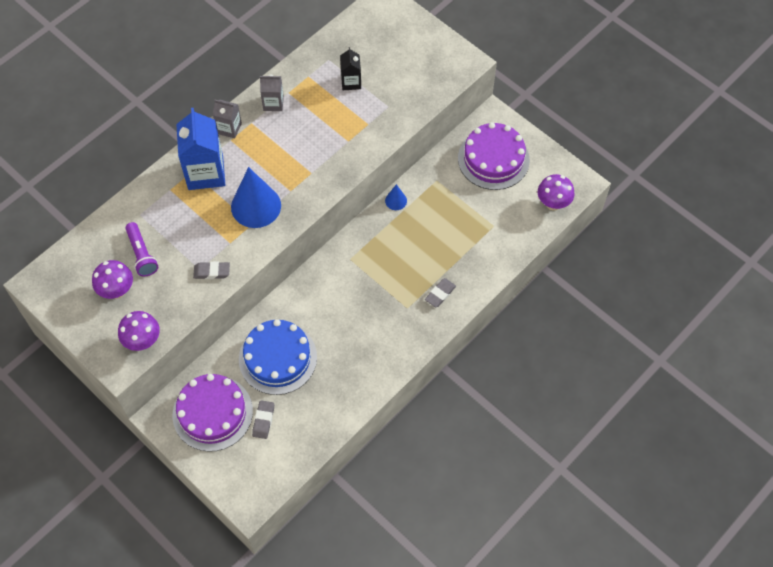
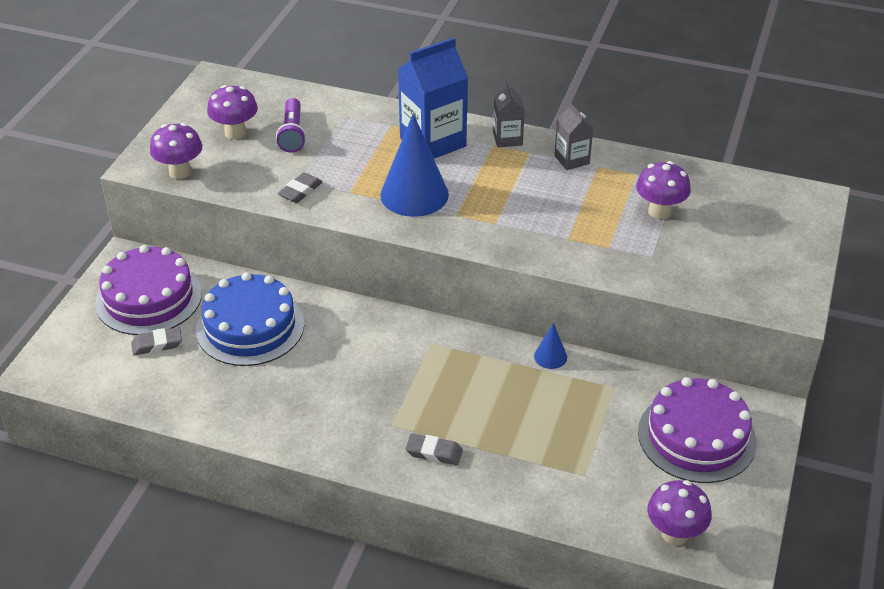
camera: 65 degrees right, 20 degrees down
purple flashlight [125,222,158,276] -> purple flashlight turned 45 degrees counterclockwise [276,98,306,153]
grey eraser [193,262,230,279] -> grey eraser turned 60 degrees clockwise [278,173,322,203]
black carton [340,47,361,90] -> purple mushroom [636,161,691,219]

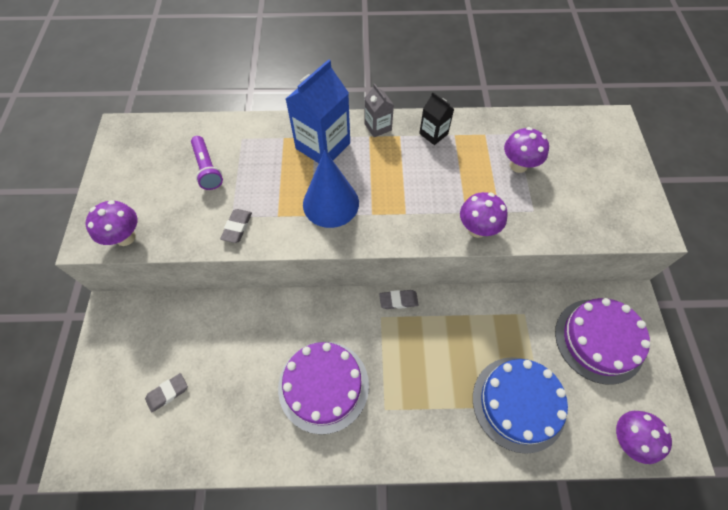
camera: 20 degrees left, 20 degrees up
purple cake [95,245,202,335] -> purple cake moved to [278,341,369,434]
blue cake [196,272,304,366] -> blue cake moved to [473,357,568,454]
purple mushroom [207,85,258,139] -> purple mushroom moved to [460,192,508,238]
grey eraser [405,433,463,465] -> grey eraser moved to [379,290,418,309]
blue cone [534,323,567,369] -> none
grey carton [554,102,593,170] -> black carton [419,92,454,145]

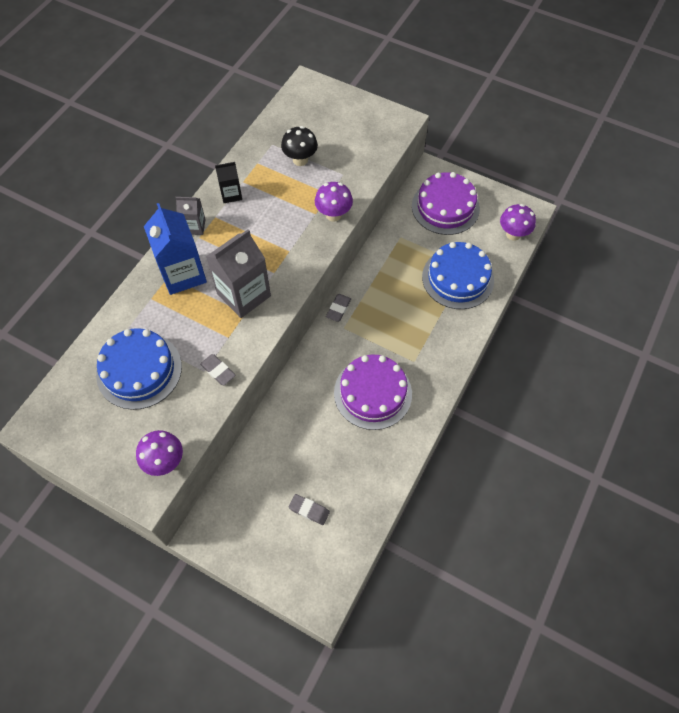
camera: 60 degrees left, 0 degrees up
grey eraser [145,373,188,412] -> grey eraser turned 60 degrees counterclockwise [289,494,330,525]
purple flashlight [191,136,223,190] -> blue cake [96,328,182,410]
blue cone [303,150,359,228] -> grey carton [206,229,271,318]
purple mushroom [504,127,549,173] -> black mushroom [281,126,318,166]

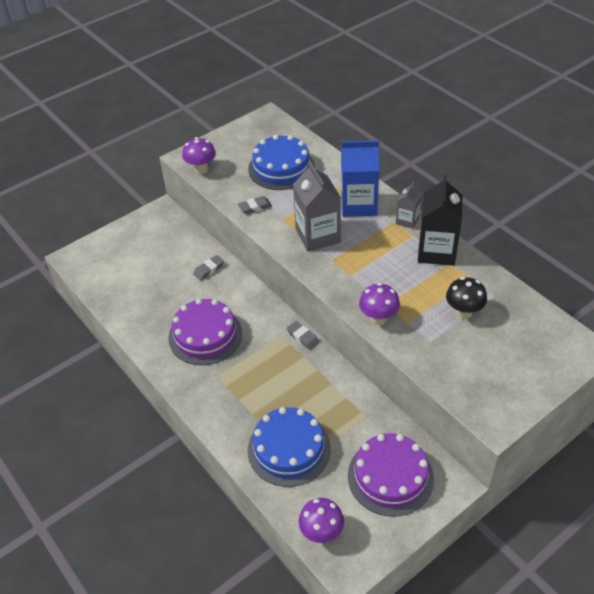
camera: 115 degrees right, 15 degrees down
black carton [215,162,242,203] -> black carton [418,175,462,266], size x1.88
grey eraser [289,494,330,525] -> grey eraser moved to [193,255,224,281]

